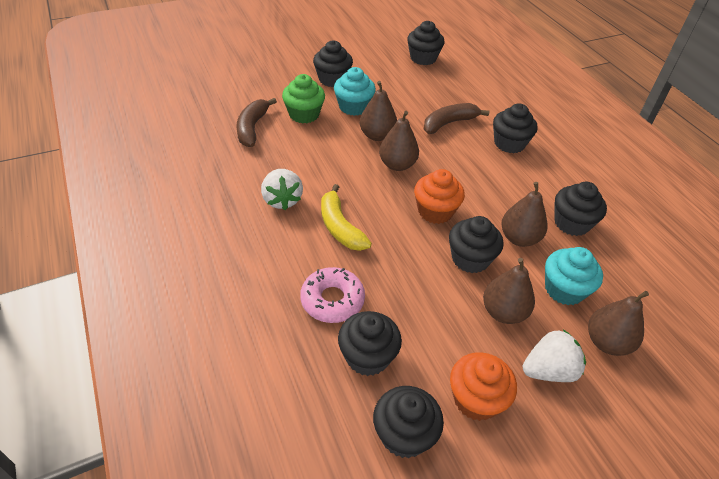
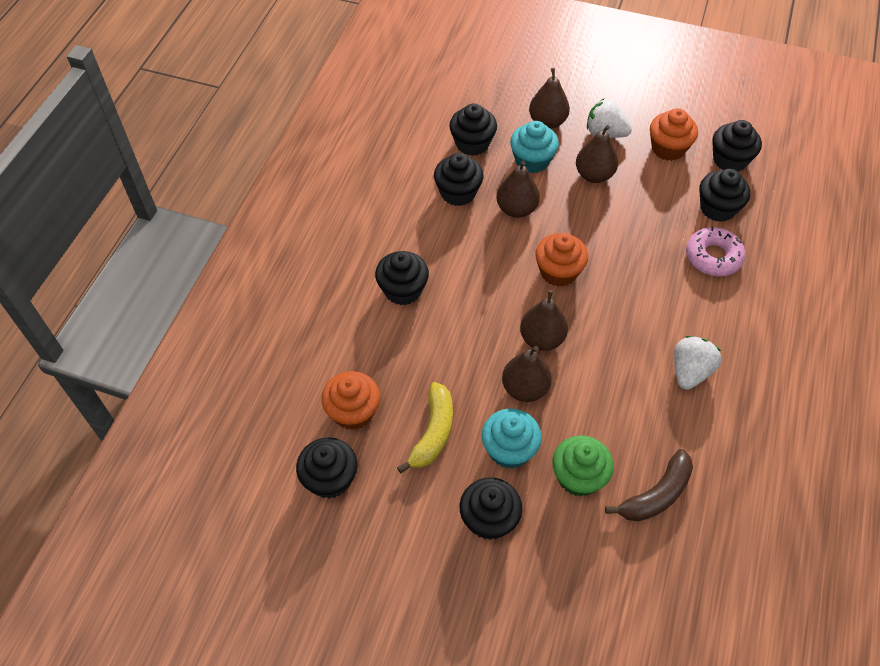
camera: 135 degrees left, 10 degrees up
yellow banana [321,184,372,251] -> yellow banana moved to [397,382,453,473]
brown banana [424,103,489,134] -> none
black cupcake [449,216,504,273] -> black cupcake moved to [449,103,497,156]
none -> orange cupcake [322,371,380,430]

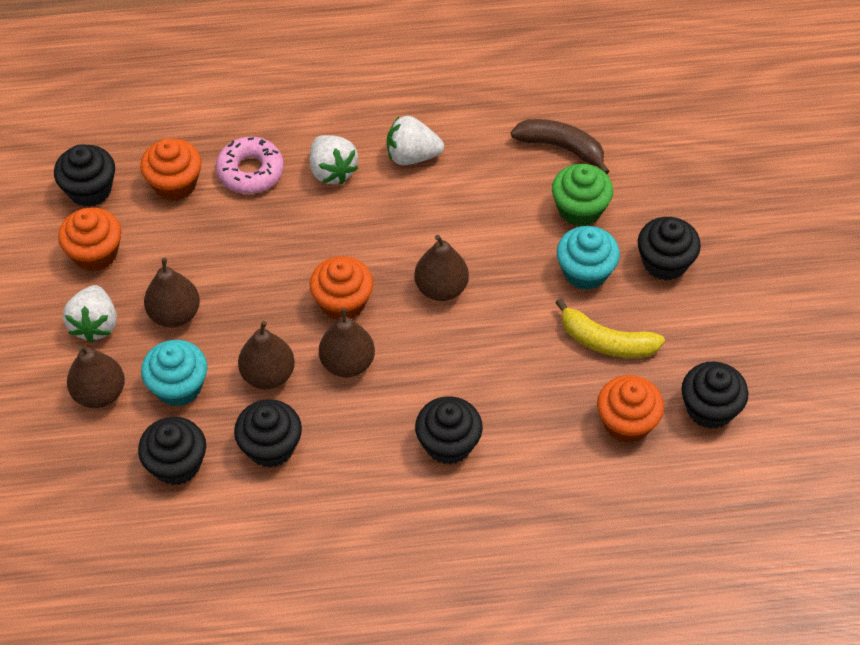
camera: 115 degrees left, 0 degrees up
yellow banana [397,382,453,473] -> yellow banana turned 150 degrees counterclockwise [555,298,665,358]
brown pear [502,346,552,402] -> brown pear moved to [319,308,375,377]
black cupcake [699,169,750,222] -> orange cupcake [140,138,201,201]
none -> white strawberry [310,135,358,184]

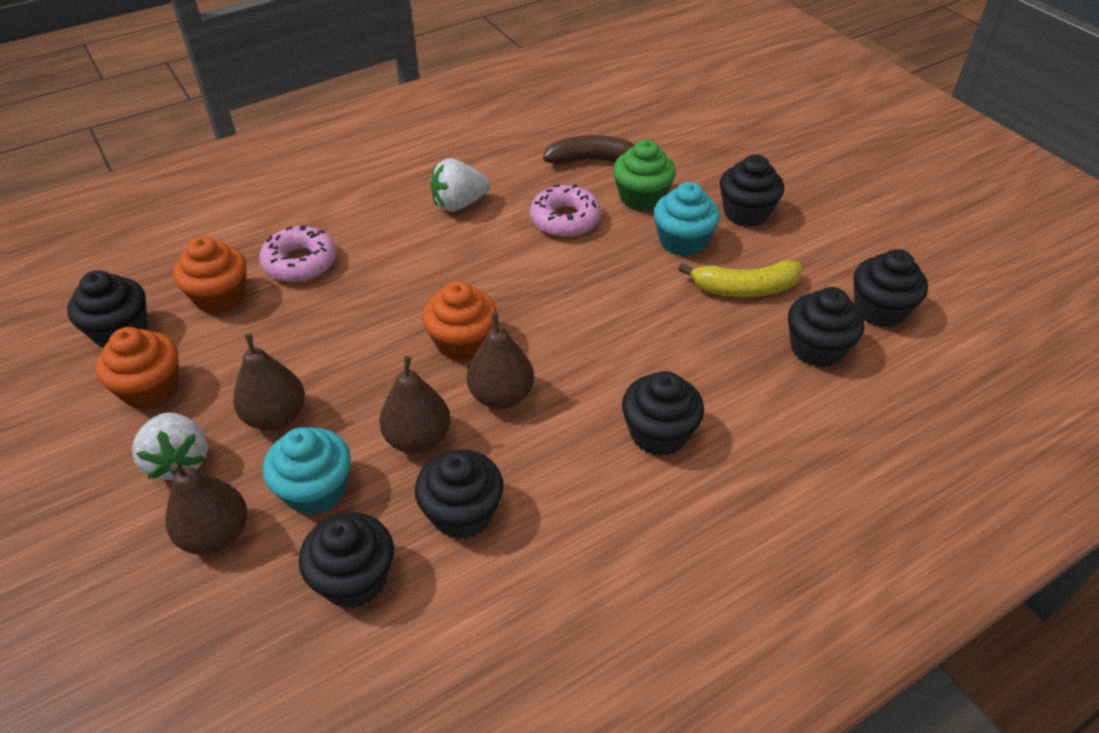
camera: 25 degrees left, 10 degrees down
white strawberry [310,135,358,184] -> none
brown pear [414,235,469,301] -> none
orange cupcake [597,375,664,443] -> black cupcake [788,287,865,367]
none -> pink donut [530,184,601,237]

